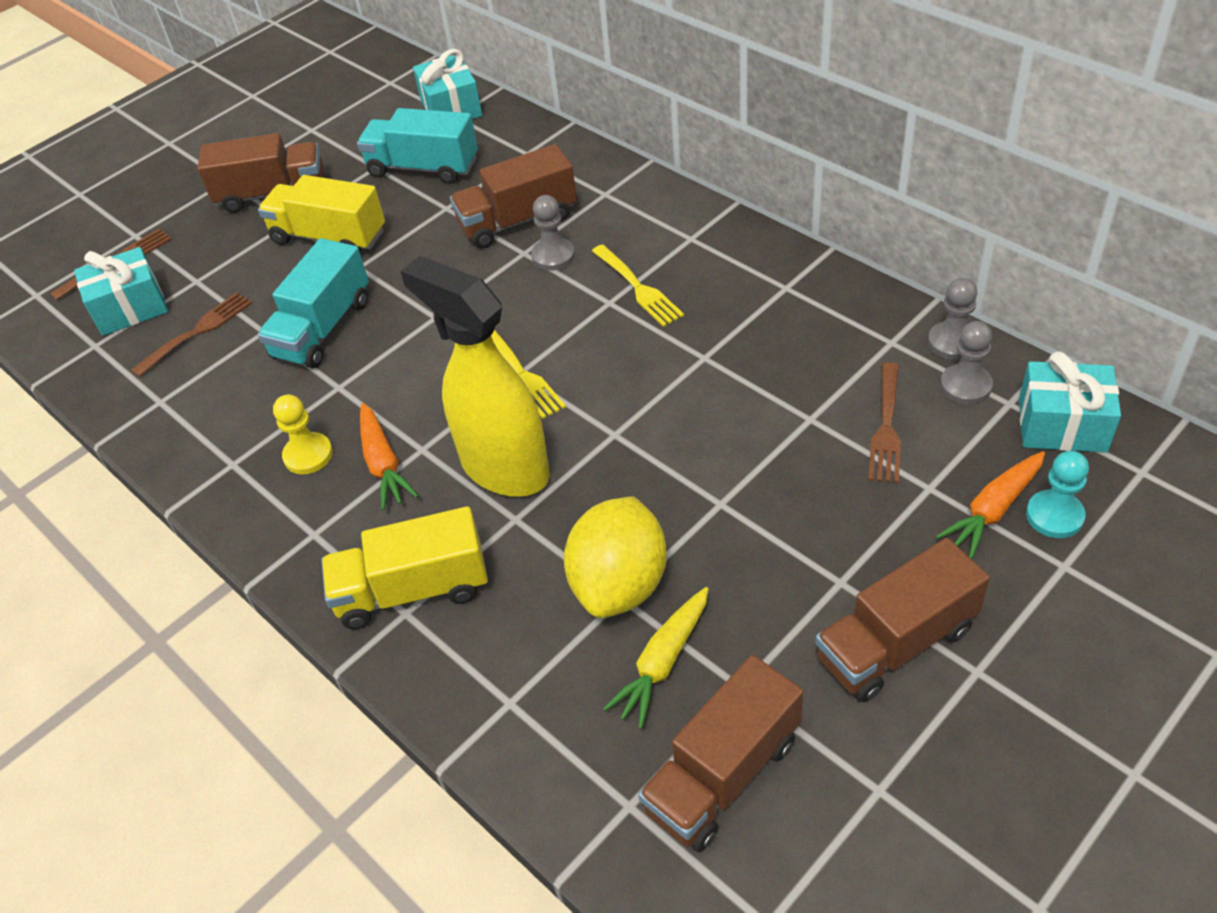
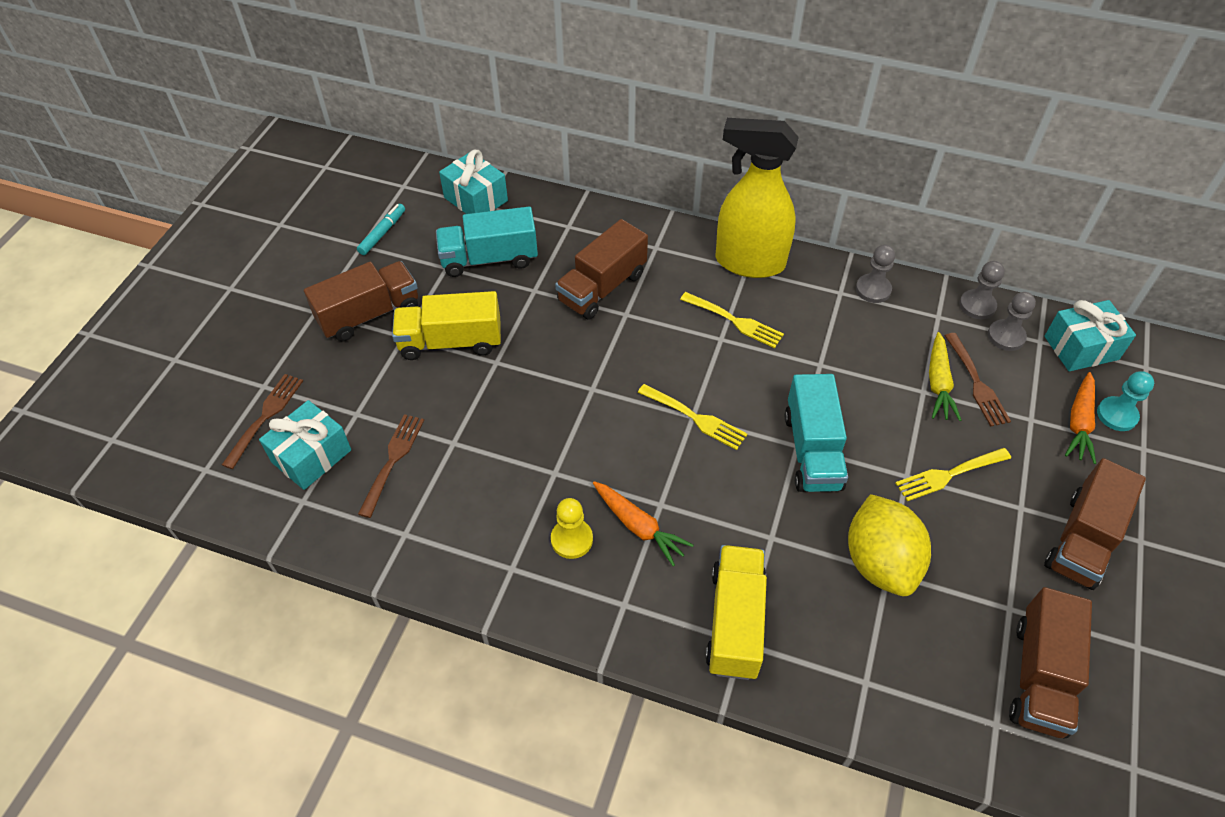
camera: 30 degrees left, 5 degrees up
turquoise truck [258,238,369,369] -> turquoise truck moved to [785,374,848,492]
yellow truck [321,506,488,629] -> yellow truck turned 135 degrees clockwise [705,545,767,680]
yellow spray bottle [400,256,550,497] -> yellow spray bottle moved to [716,118,799,278]
grey pawn [531,195,575,271] -> grey pawn moved to [856,245,895,303]
yellow carrot [603,587,708,729] -> yellow carrot moved to [929,332,961,421]
none -> turquoise marker [357,204,405,255]
none -> yellow fork [895,448,1011,501]

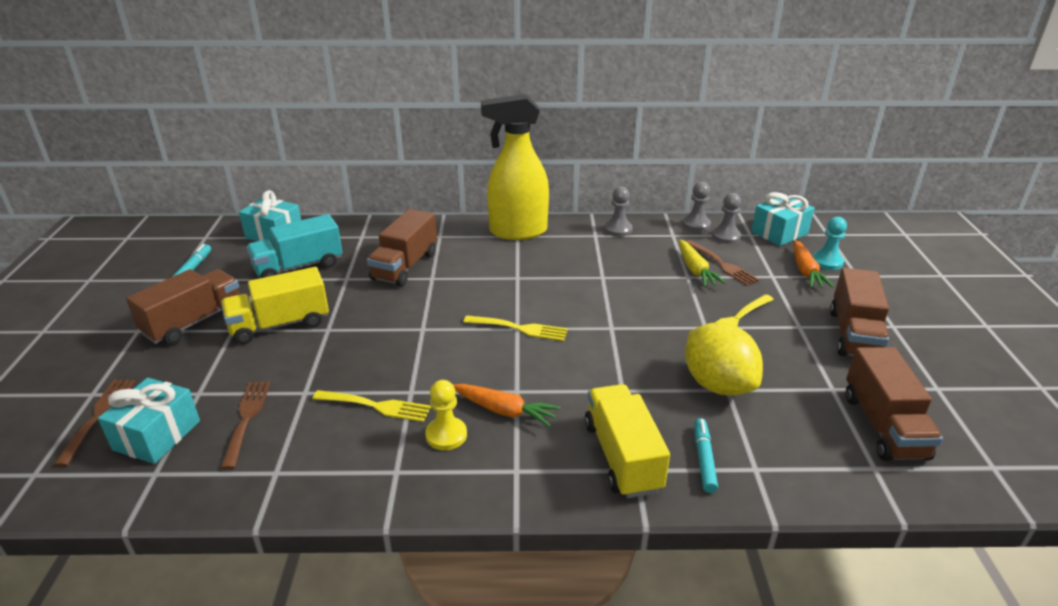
camera: 20 degrees left, 20 degrees down
yellow fork [680,292,784,348] -> yellow fork moved to [312,390,431,422]
turquoise truck [785,374,848,492] -> none
none -> turquoise marker [694,418,718,493]

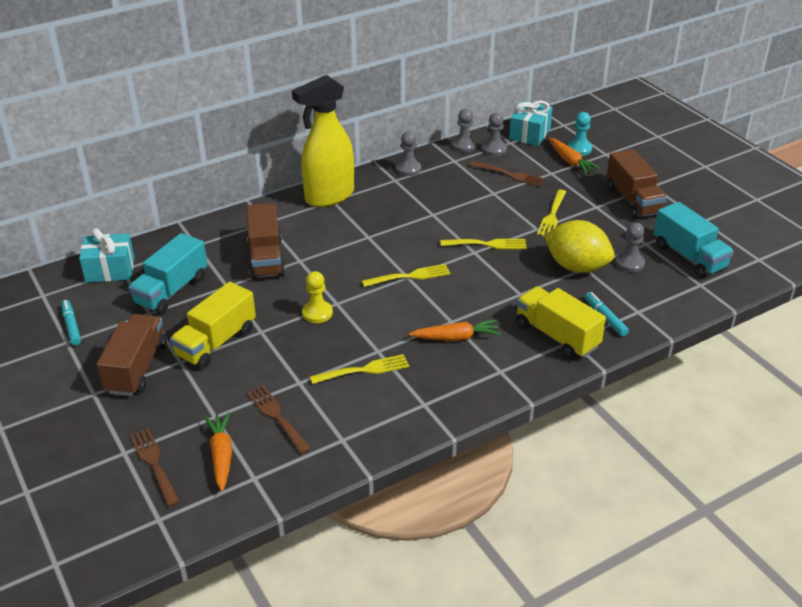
camera: 30 degrees left, 5 degrees up
turquoise gift [98,378,200,464] -> orange carrot [204,412,232,492]
yellow pawn [425,380,467,450] -> yellow pawn moved to [302,271,333,323]
yellow carrot [679,239,726,287] -> none
brown truck [846,347,943,461] -> turquoise truck [654,202,734,278]
none -> yellow fork [441,239,527,249]
none -> grey pawn [615,223,645,272]

